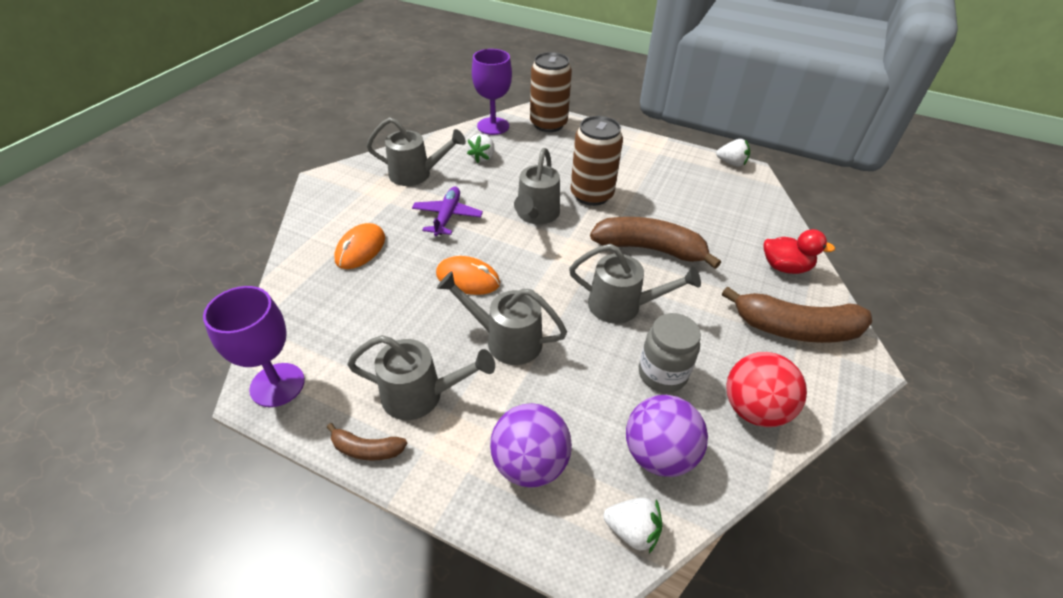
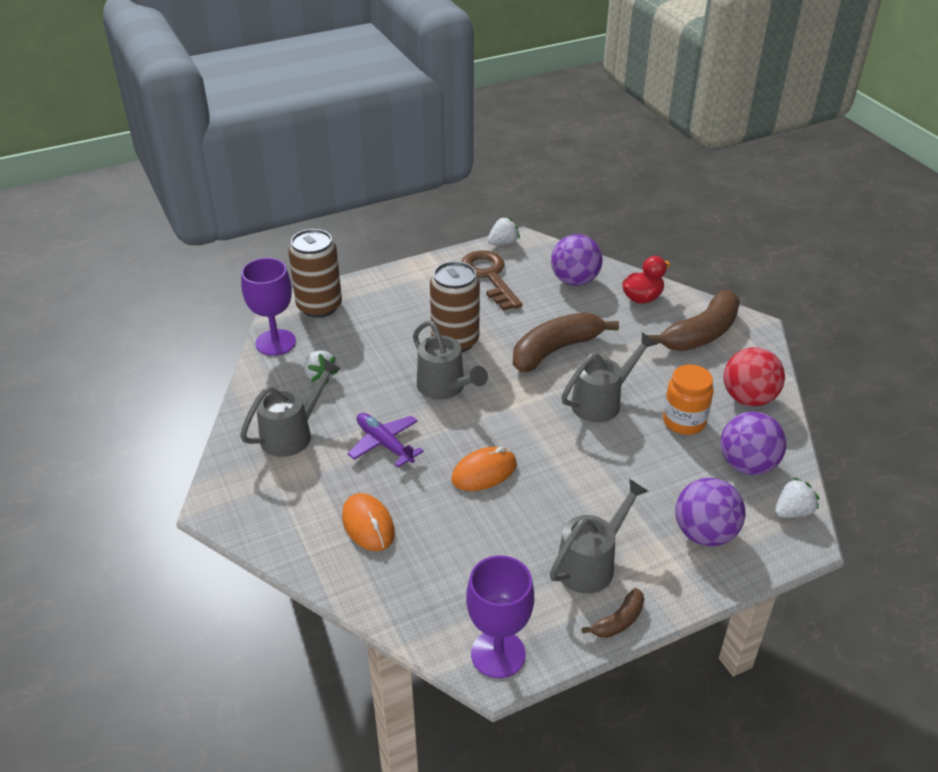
camera: 50 degrees left, 5 degrees down
grey watering can [437,271,567,365] -> none
grey jar [639,313,701,393] -> orange jar [663,364,714,435]
none -> brown key [461,250,522,311]
none -> purple ball [551,234,603,286]

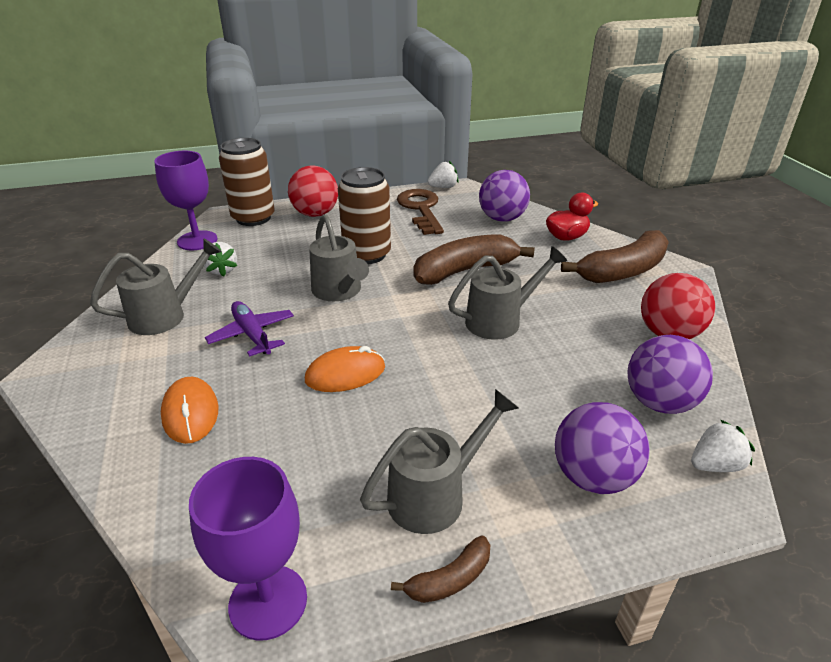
camera: 10 degrees right, 5 degrees down
orange jar [663,364,714,435] -> none
none -> red ball [288,165,338,217]

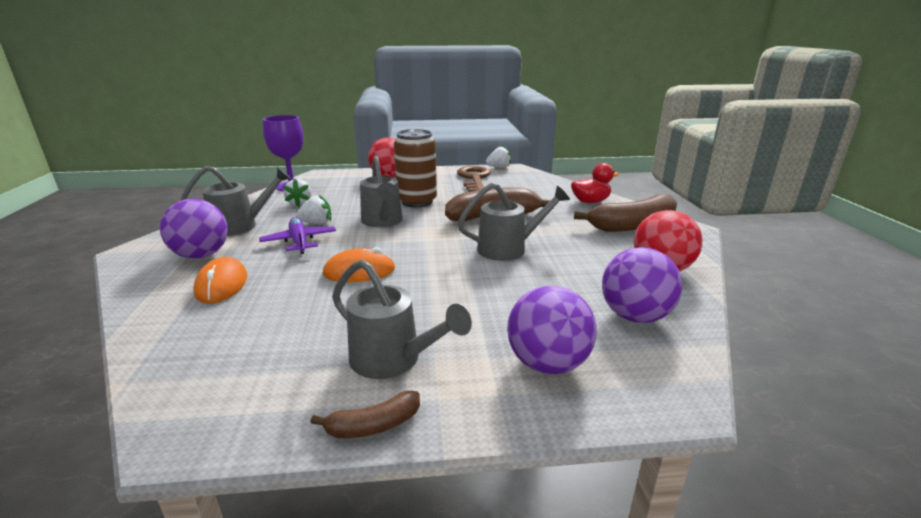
camera: 10 degrees right, 10 degrees down
purple goblet [189,457,307,641] -> none
brown can [219,138,275,226] -> none
grey watering can [360,389,519,534] -> grey watering can turned 60 degrees clockwise [332,259,472,379]
purple ball [479,170,530,222] -> purple ball moved to [160,199,228,259]
white strawberry [691,419,755,472] -> white strawberry moved to [296,195,331,224]

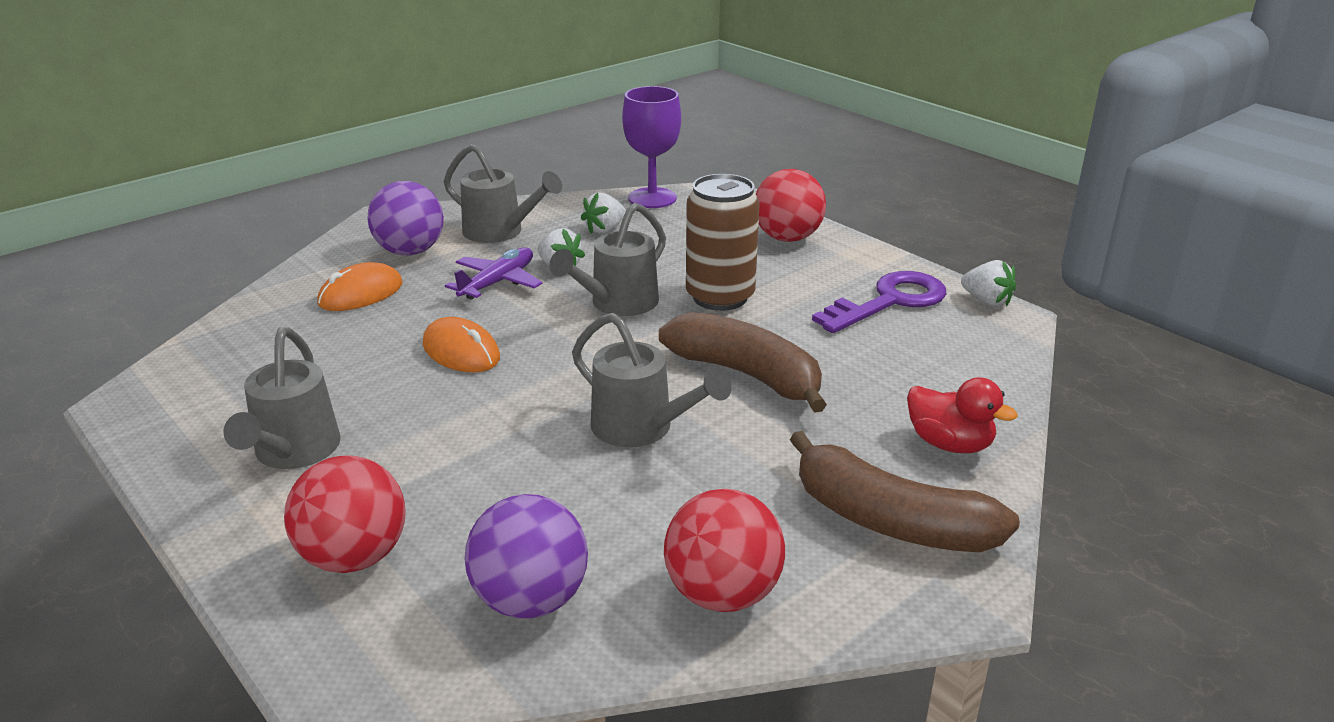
camera: 55 degrees right, 5 degrees up
brown banana [311,391,420,438] -> none
brown key [457,166,491,192] -> purple key [812,271,947,333]
purple ball [507,286,597,374] -> red ball [284,455,406,573]

